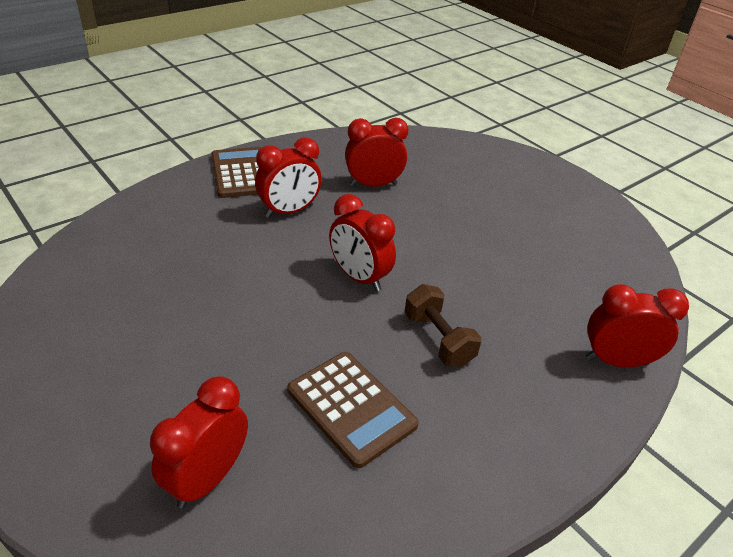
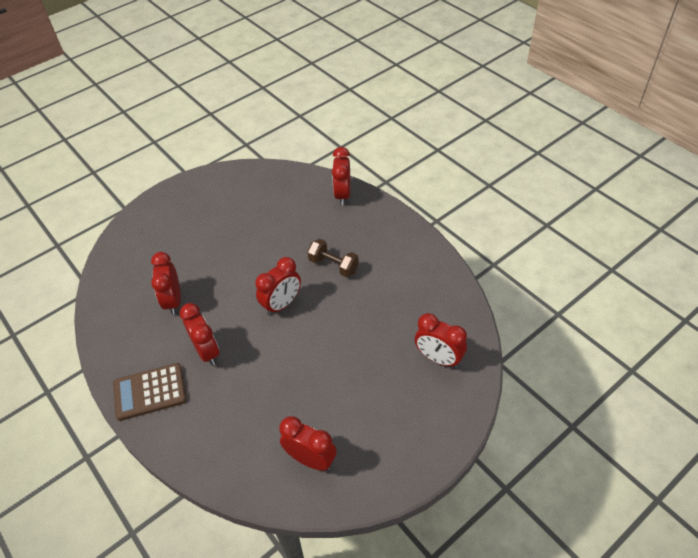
camera: 85 degrees left, 10 degrees up
brown calculator [287,352,419,468] -> none
brown dumbbell [404,284,482,367] -> brown dumbbell turned 60 degrees clockwise [307,239,359,277]
none -> red clock [279,416,337,471]

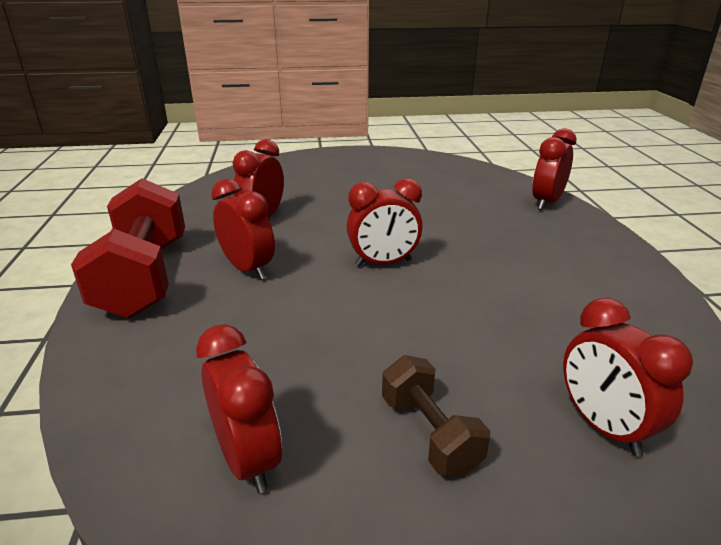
camera: 30 degrees right, 20 degrees down
brown calculator [113,363,187,421] -> red dumbbell [71,178,185,319]
red clock [180,303,219,365] -> red clock turned 45 degrees counterclockwise [211,179,275,280]
brown dumbbell [307,239,359,277] -> brown dumbbell moved to [382,355,490,476]

